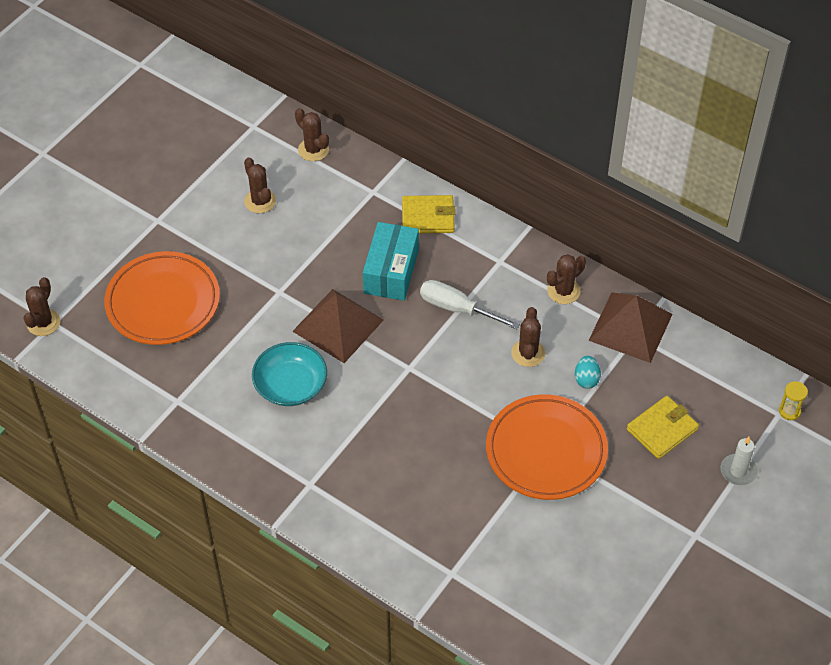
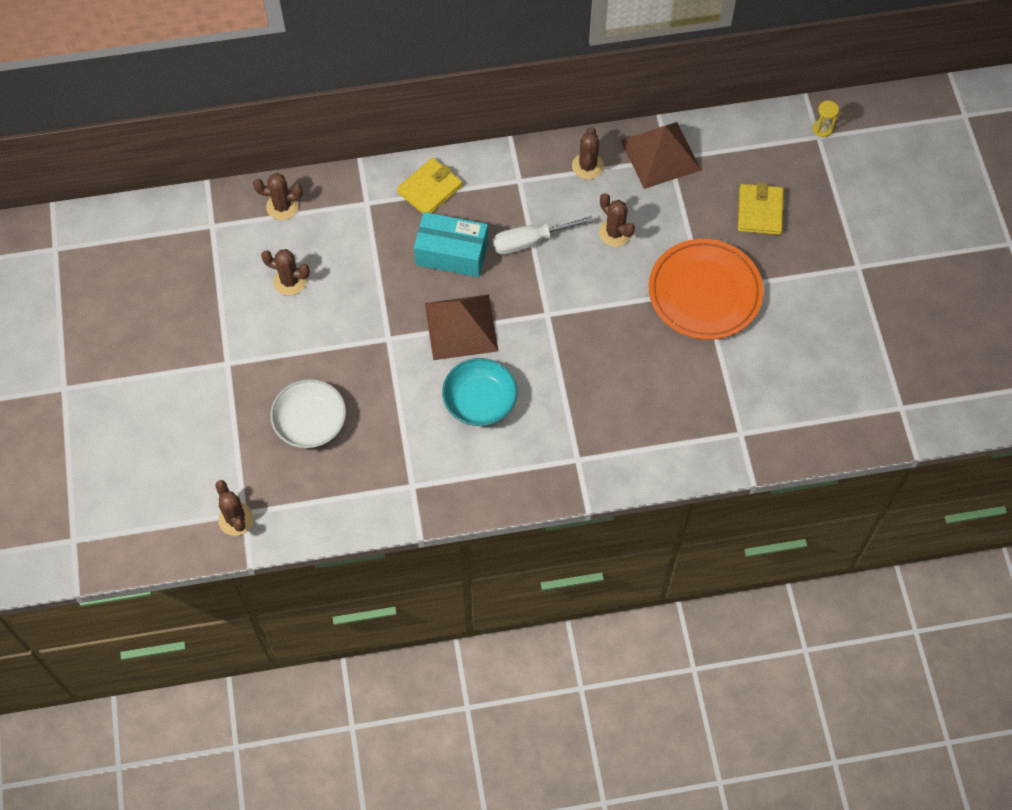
camera: 45 degrees left, 10 degrees up
orange plate [104,251,220,345] -> white bowl [270,379,346,448]
turquoise box [363,222,419,301] -> turquoise box turned 45 degrees counterclockwise [414,212,488,277]
turquoise egg [575,356,601,389] -> none
white candle [720,437,758,485] -> none

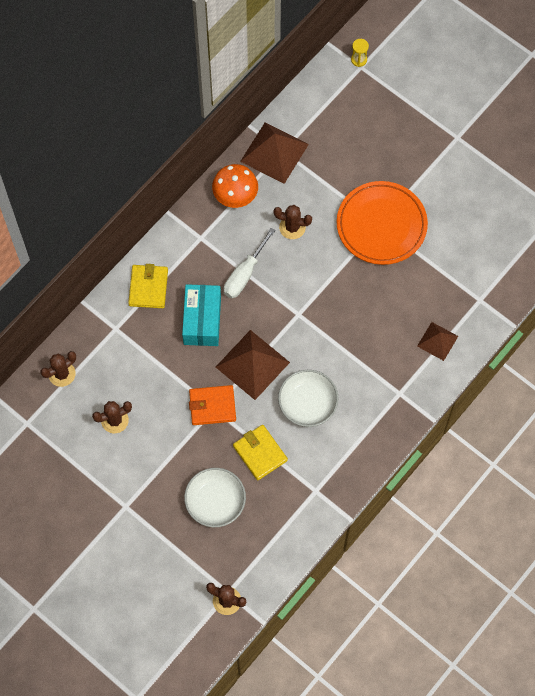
camera: 40 degrees left, 5 degrees up
turquoise box [414,212,488,277] -> turquoise box turned 60 degrees counterclockwise [182,284,221,346]
turquoise bowl [442,358,517,426] -> white bowl [278,370,339,427]
brown cactus [572,127,604,179] -> orange mushroom [212,164,258,208]
yellow wallet [738,183,784,235] -> yellow wallet moved to [233,425,288,480]
none -> orange wallet [189,385,236,425]
none -> brown pyramid [417,322,458,361]

